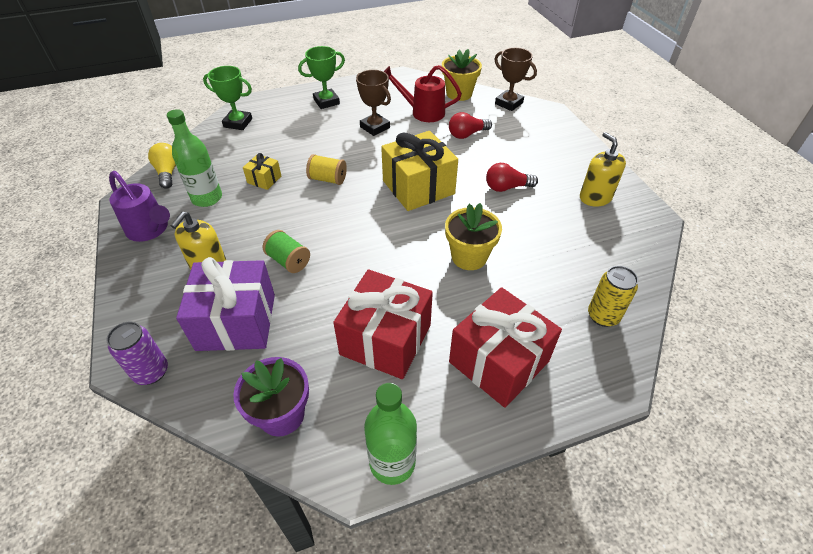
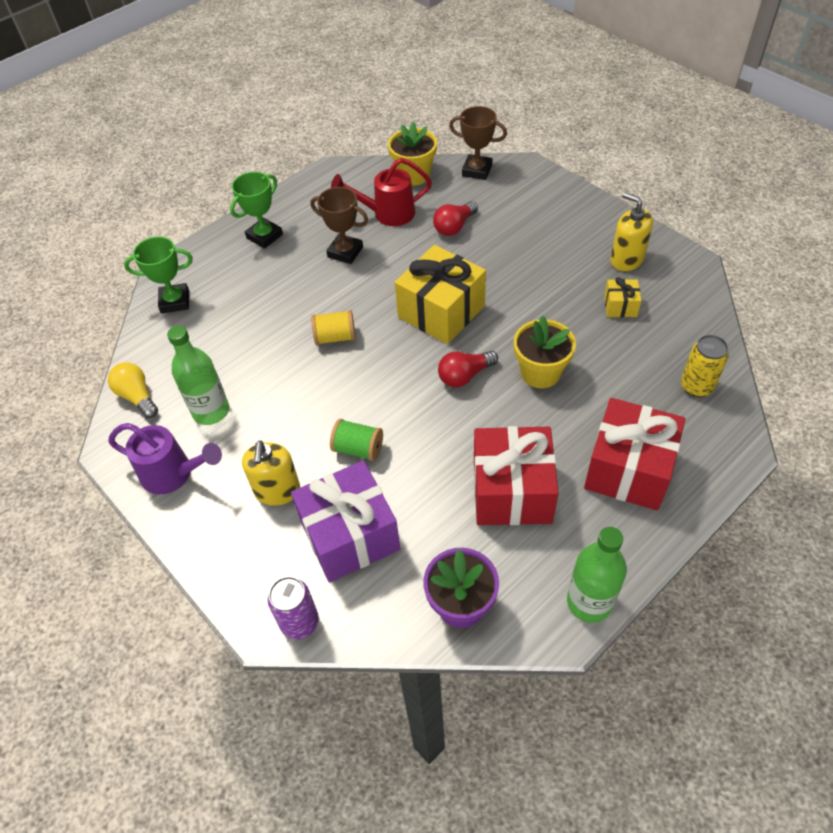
camera: 20 degrees left, 5 degrees up
yellow gift [243,153,281,190] -> yellow gift moved to [604,277,642,317]
red light bulb [486,163,538,192] -> red light bulb moved to [438,351,498,387]

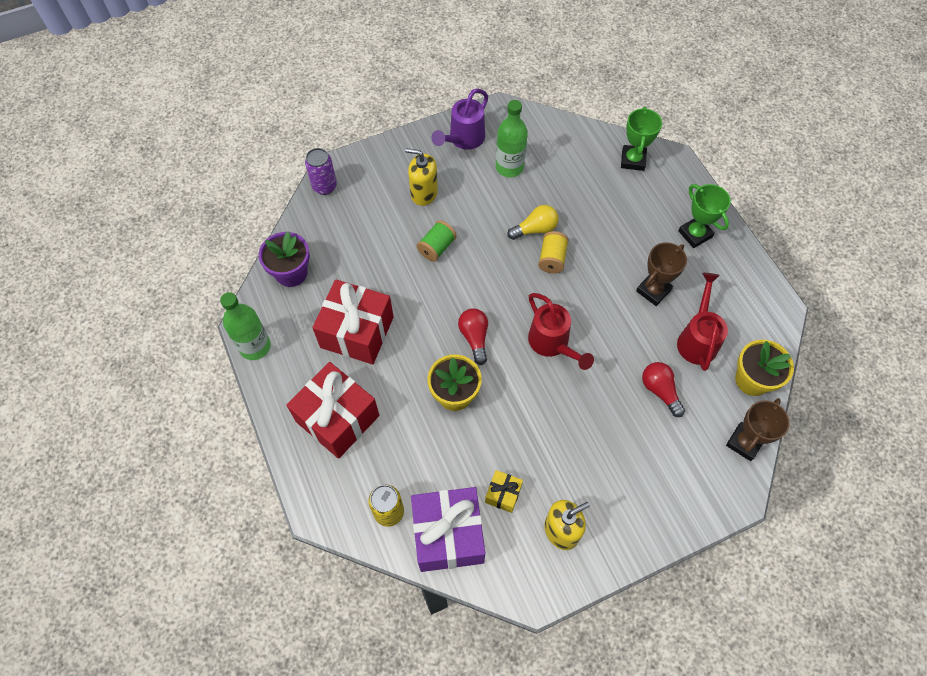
camera: 105 degrees right, 10 degrees up
yellow light bulb [108,362,158,418] -> yellow light bulb moved to [507,205,558,240]
purple gift [291,461,401,583] -> purple gift moved to [411,487,485,572]
yellow gift [395,245,486,344] -> red watering can [528,293,594,370]

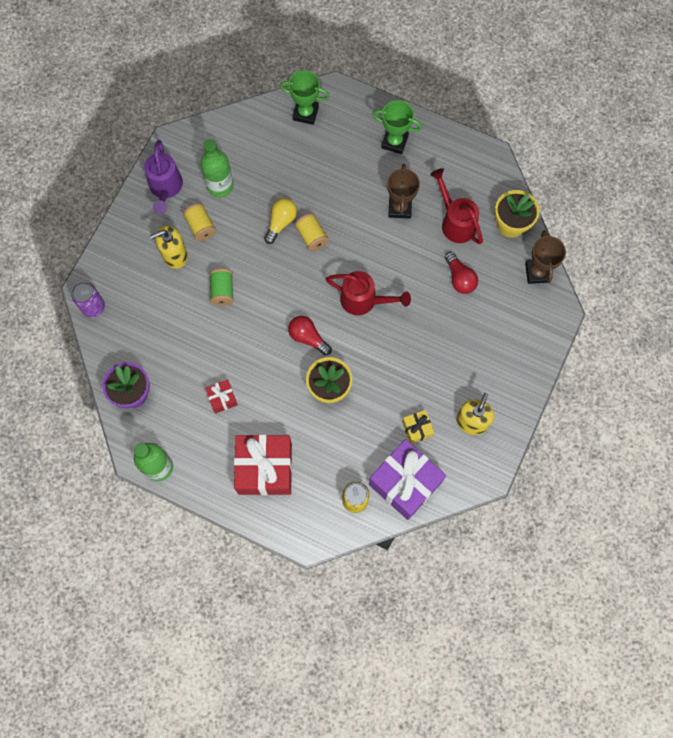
camera: 40 degrees left, 10 degrees up
red gift [312,279,394,364] -> red gift [205,379,238,414], size x0.46
green trophy [621,107,662,171] -> green trophy turned 45 degrees counterclockwise [280,70,330,125]
red light bulb [642,362,685,417] -> red light bulb turned 135 degrees counterclockwise [445,252,478,294]
none -> yellow spool [183,203,216,241]

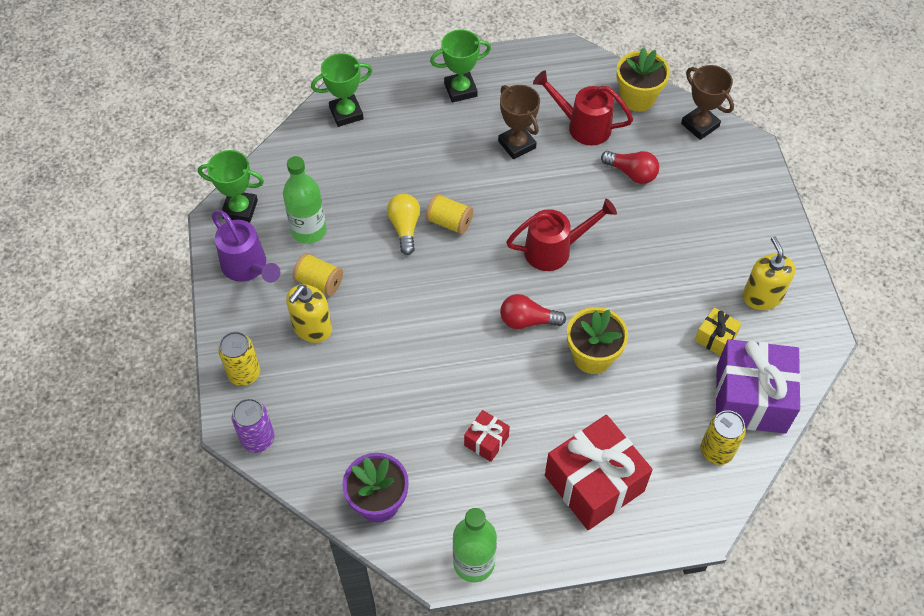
camera: 35 degrees left, 15 degrees down
green spool [209,269,234,306] -> none
none -> green trophy [198,150,264,223]
none -> yellow can [218,331,260,386]

